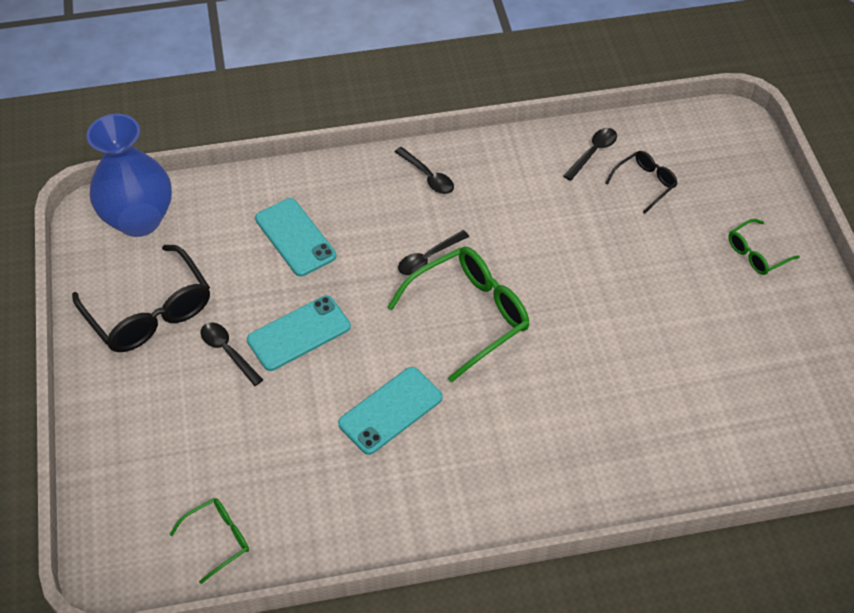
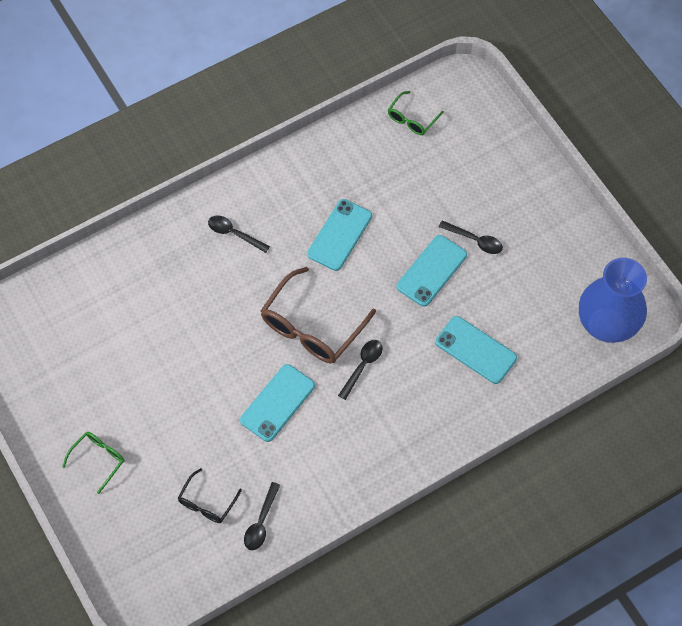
camera: 160 degrees right, 10 degrees up
black glasses [72,245,210,352] -> none
green glasses [387,247,529,382] -> brown glasses [261,267,376,363]
black spoon [395,147,454,194] -> black spoon moved to [208,215,270,253]
none -> turquoise phone [240,364,315,442]

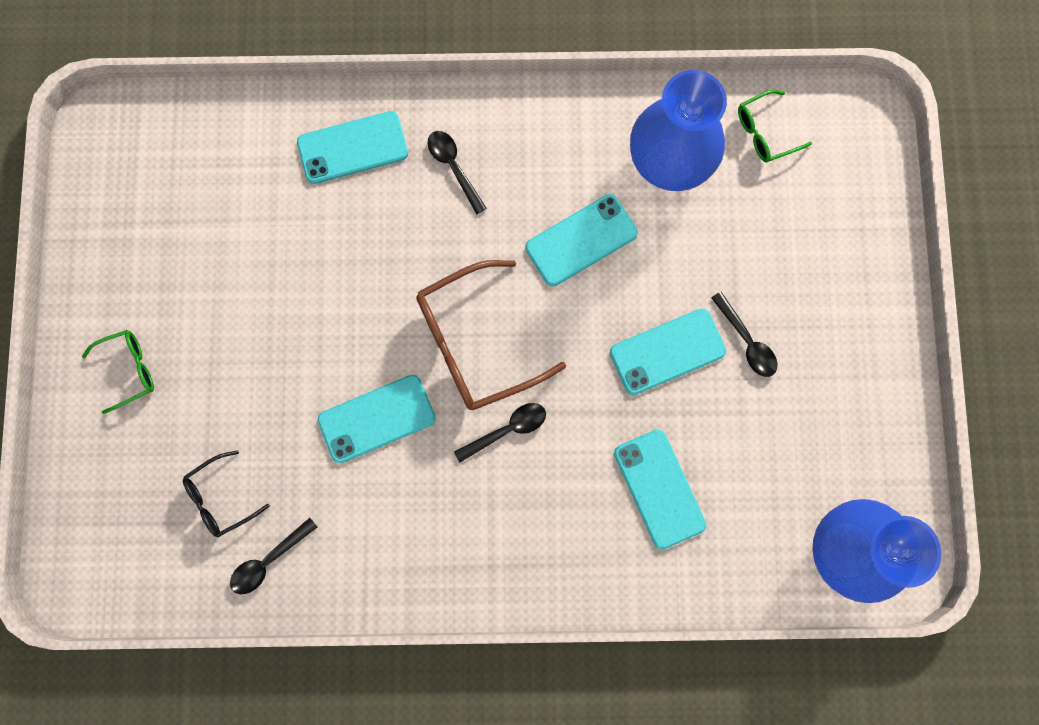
camera: 30 degrees right, 15 degrees up
none -> turquoise phone [297,111,408,184]
none -> blue vase [630,70,727,191]

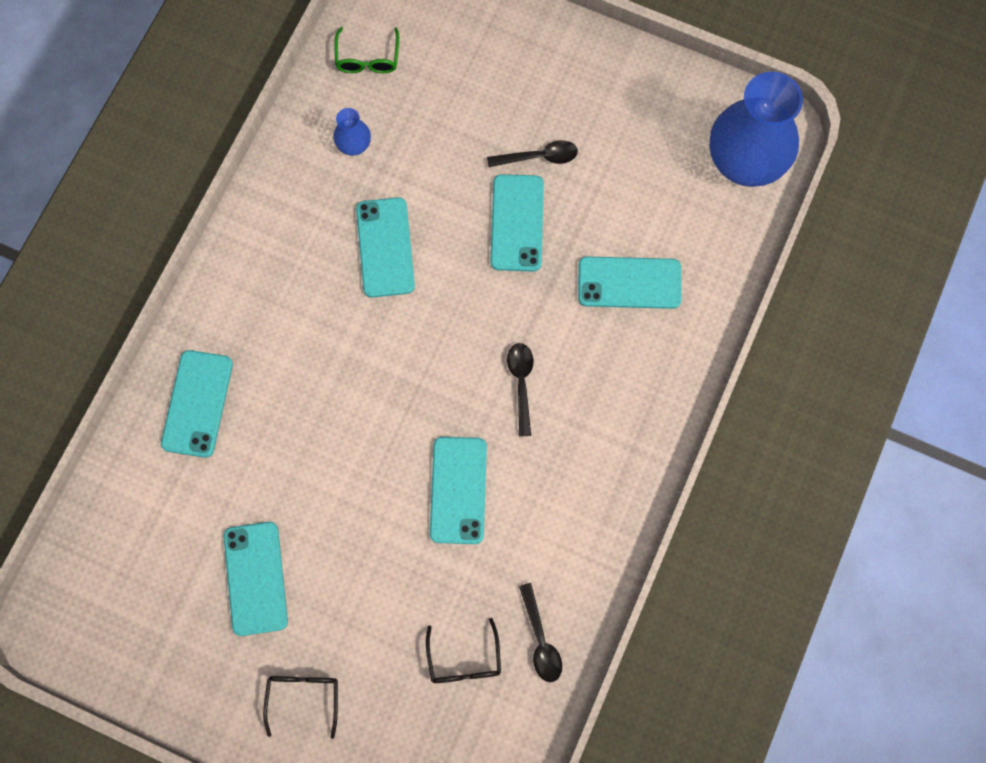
camera: 65 degrees left, 5 degrees down
green glasses [82,330,154,414] -> black glasses [263,676,338,739]
brown glasses [416,260,566,410] -> none
black spoon [428,131,487,214] -> none
blue vase [630,70,727,191] -> blue vase [333,108,371,156], size x0.43
none -> turquoise phone [224,522,288,636]

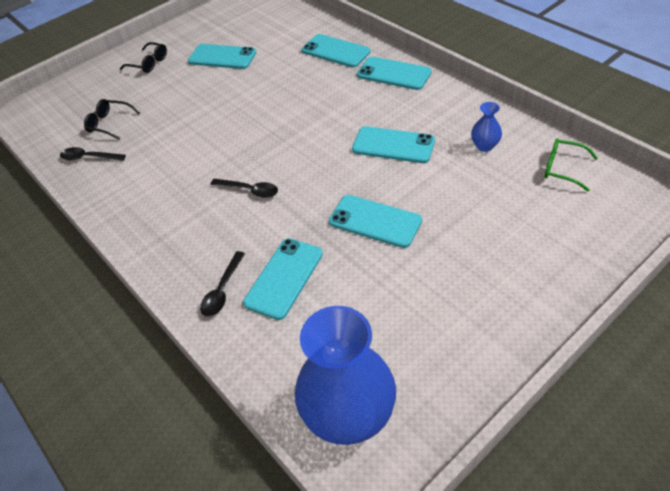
camera: 120 degrees right, 25 degrees down
turquoise phone [430,437,487,544] -> turquoise phone moved to [357,57,432,90]
black spoon [487,140,578,167] -> black spoon moved to [200,251,245,317]

